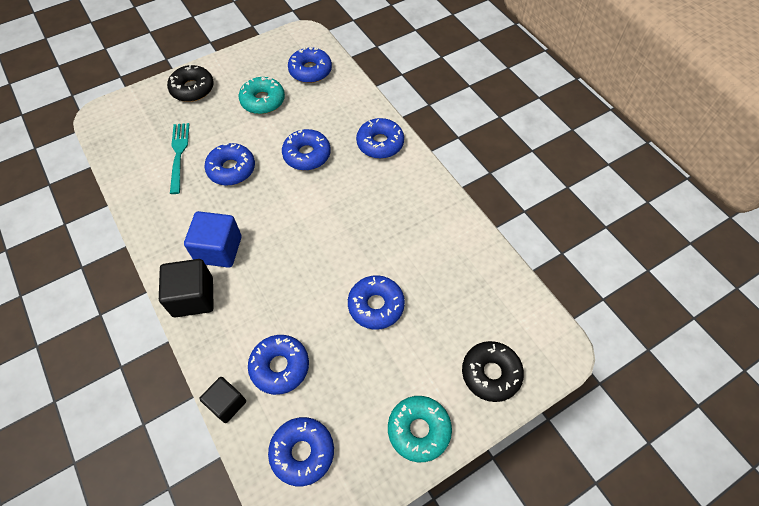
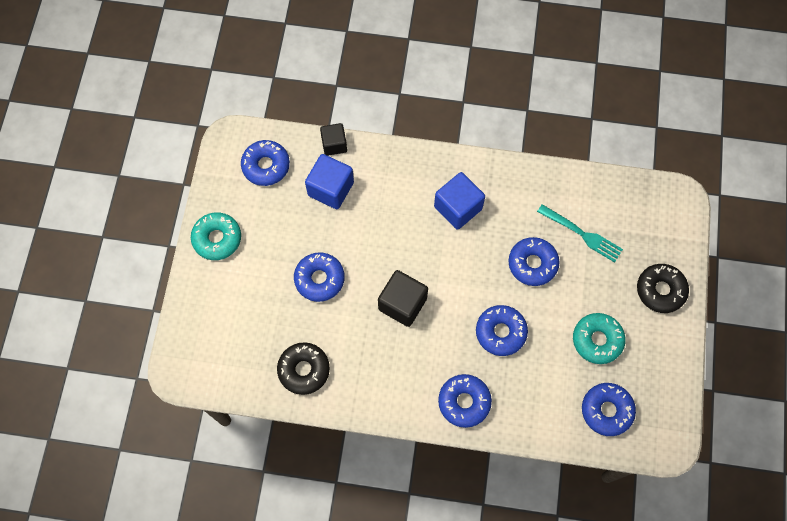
camera: 130 degrees right, 10 degrees up
black cube [159,259,214,317] -> black cube moved to [378,270,428,327]
blue donut [248,335,309,395] -> blue cube [305,154,354,209]
black donut [462,341,524,402] -> black donut moved to [277,342,330,395]

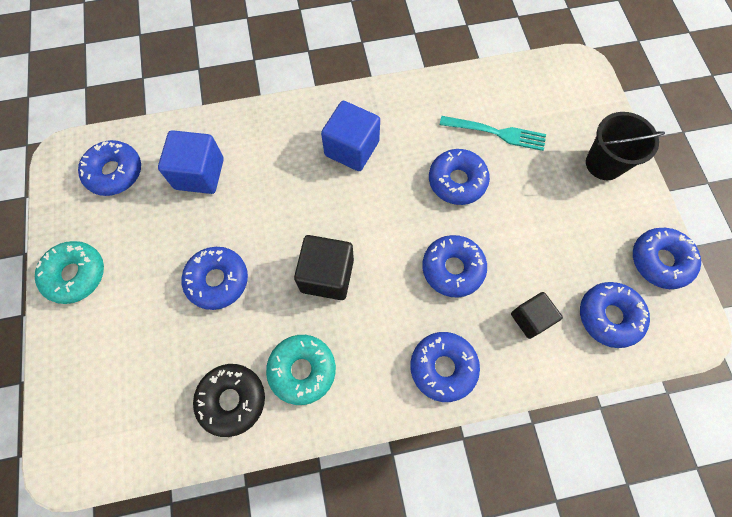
camera: 20 degrees left, 0 degrees up
black cube [320,123,347,156] -> black cube moved to [511,292,563,339]
turquoise donut [573,313,626,364] -> turquoise donut moved to [266,335,336,405]
black donut [637,264,689,313] -> black bucket [586,112,665,180]
none -> blue donut [633,228,701,289]

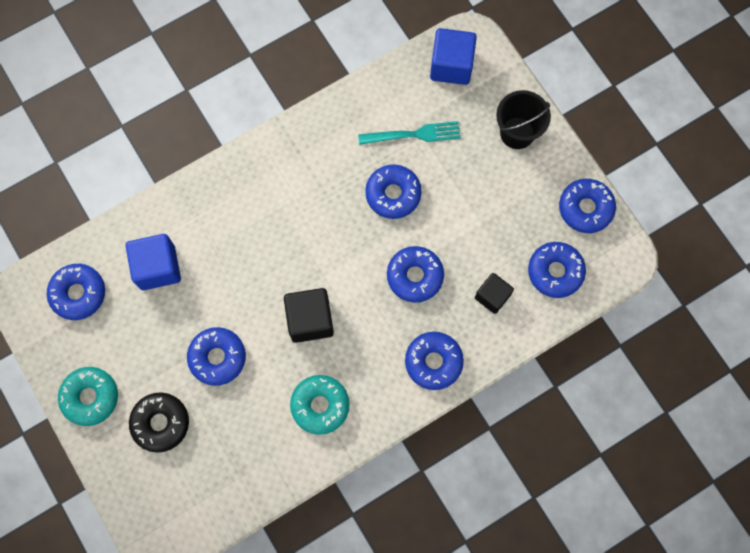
camera: 20 degrees left, 5 degrees up
black donut [193,364,265,437] -> black donut moved to [129,392,189,453]
blue cube [321,101,380,171] -> blue cube moved to [430,28,477,85]

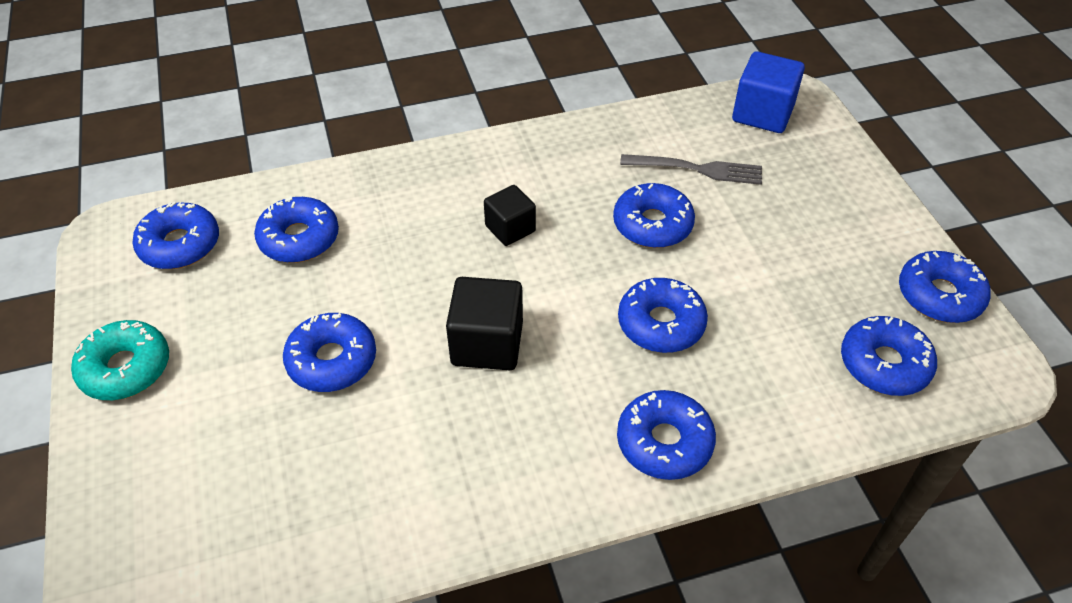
camera: 15 degrees right, 25 degrees down
blue cube [126,234,181,290] -> blue donut [254,196,339,263]
black donut [129,392,189,453] -> none
turquoise donut [290,375,350,435] -> none
turquoise fork [358,121,461,145] -> grey fork [620,154,762,185]
black cube [475,273,514,314] -> black cube moved to [484,185,536,246]
black bucket [496,90,551,149] -> none

